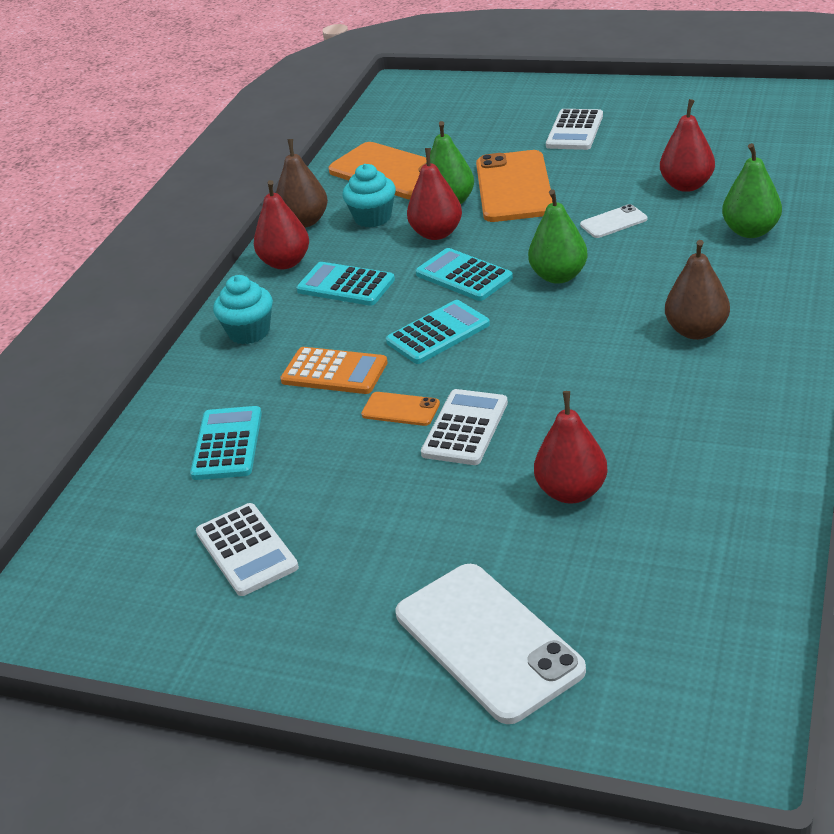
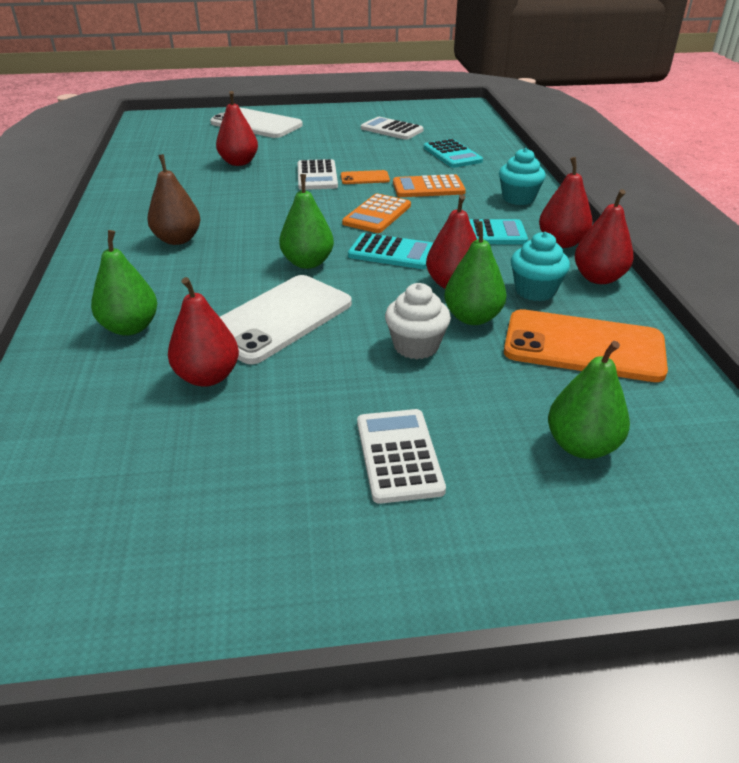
camera: 150 degrees right, 0 degrees up
brown pear [276,139,328,228] -> red pear [574,189,633,284]
turquoise calculator [386,300,490,364] -> orange calculator [342,193,411,233]
orange phone [476,150,552,222] -> white cupcake [385,283,451,359]
white phone [580,204,647,238] -> white phone [220,275,352,364], size x2.15
none -> green pear [548,341,630,459]

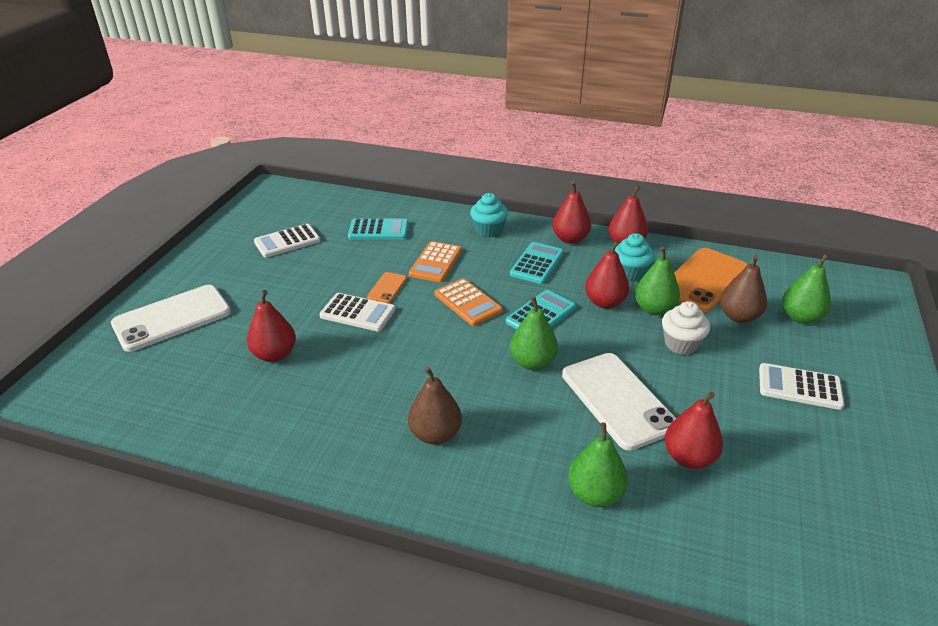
camera: 65 degrees left, 0 degrees up
none -> brown pear [720,255,767,323]

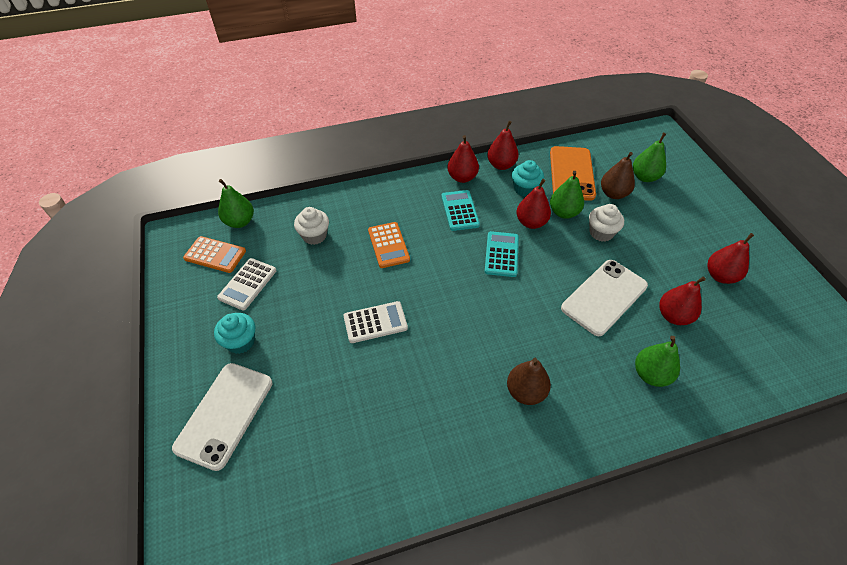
camera: 35 degrees left, 15 degrees up
red pear [247,290,296,362] -> red pear moved to [707,233,754,284]
turquoise calculator [348,218,408,240] -> white cupcake [294,207,329,245]
orange phone [367,272,407,303] -> none
orange calculator [435,278,503,326] -> orange calculator moved to [183,236,246,273]
turquoise cupcake [470,193,508,238] -> turquoise cupcake moved to [214,313,255,354]
green pear [510,296,558,370] -> green pear moved to [218,179,254,228]
white phone [562,353,676,451] -> white phone turned 75 degrees counterclockwise [561,260,648,336]
white calculator [759,363,844,410] -> none

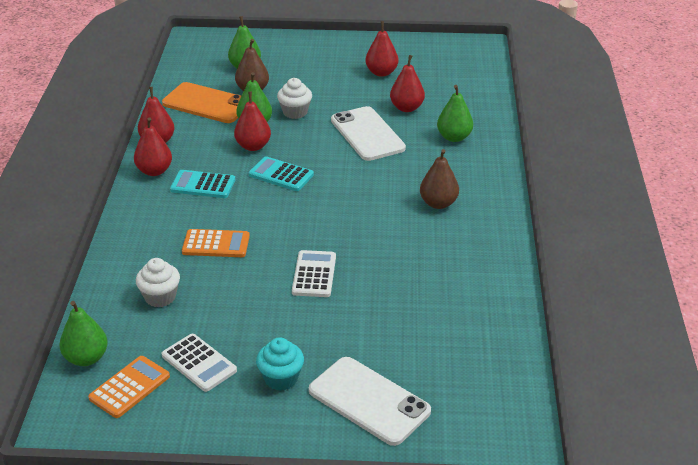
camera: 70 degrees left, 15 degrees down
turquoise cupcake [512,160,544,197] -> none

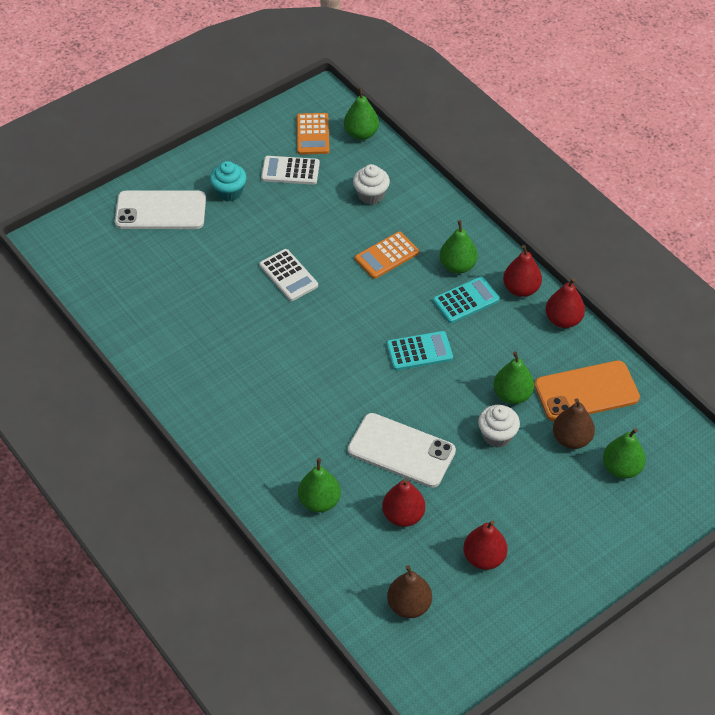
camera: 140 degrees right, 15 degrees up
red pear [234,92,271,151] -> none
brown pear [420,149,459,209] -> brown pear moved to [387,565,432,618]
none -> green pear [439,220,478,274]

